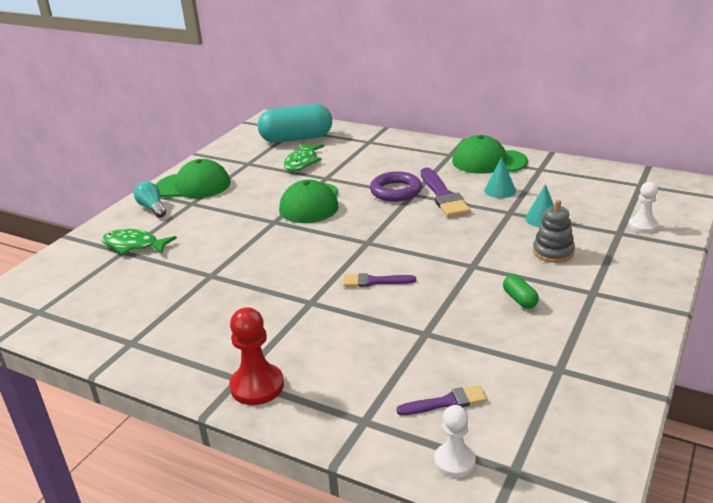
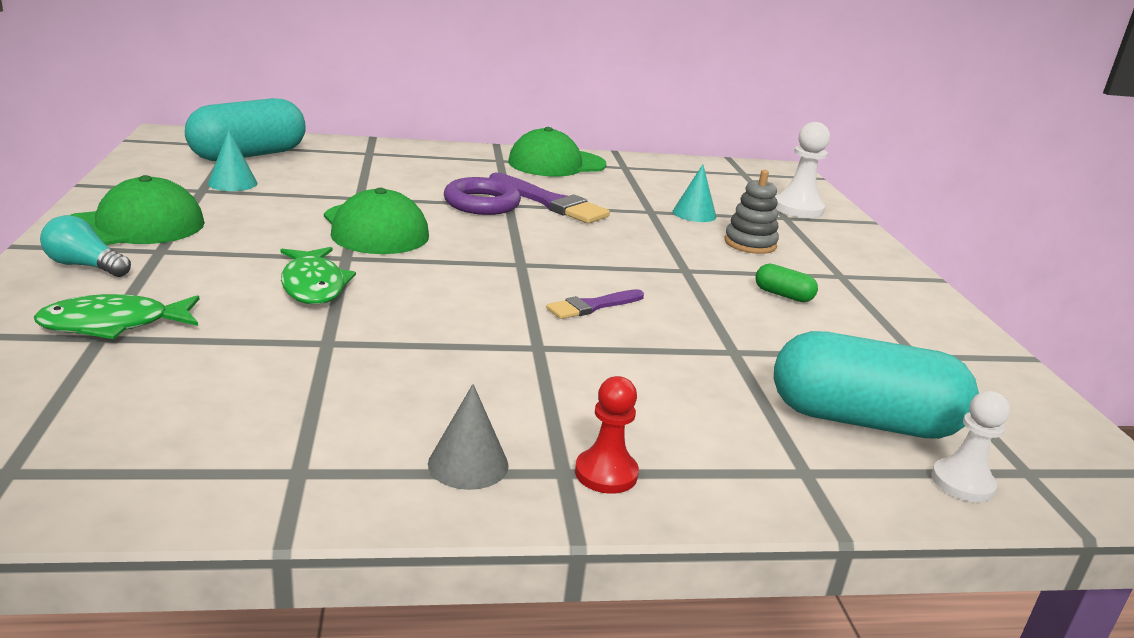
camera: 40 degrees left, 5 degrees down
red pawn [229,307,284,405] -> red pawn [575,376,639,494], size x0.67
green fish [284,143,324,171] -> green fish moved to [280,247,356,304]
purple brush [396,385,487,415] -> turquoise capsule [774,331,979,439]
turquoise cone [484,157,516,198] -> turquoise cone moved to [208,129,257,191]
white pawn [629,182,658,233] -> white pawn [775,122,830,218], size x1.50
none -> grey cone [428,384,509,490]

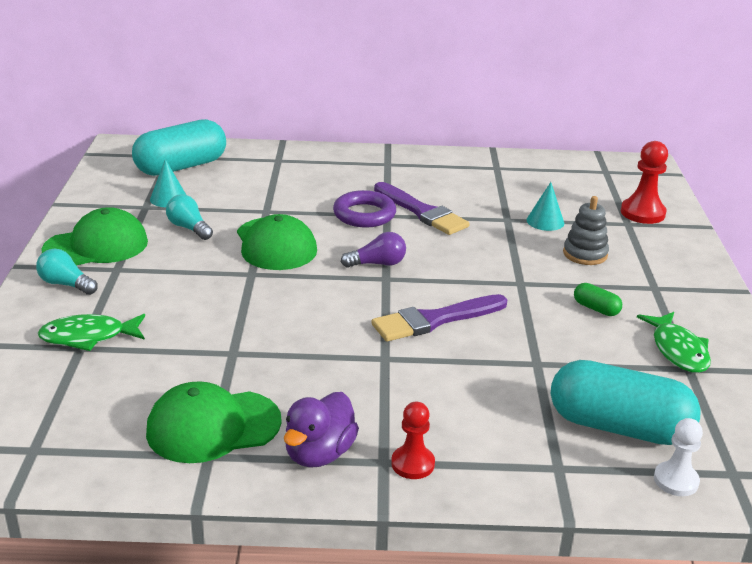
camera: 10 degrees right, 5 degrees up
green fish [280,247,356,304] -> green fish moved to [637,312,711,373]
grey cone [428,384,509,490] -> purple duck [284,392,359,468]
green cap [508,127,607,177] -> green cap moved to [146,381,282,463]
purple brush [546,289,644,319] -> purple brush [372,294,508,342], size x1.69
white pawn [775,122,830,218] -> red pawn [621,141,668,224]
none -> turquoise light bulb [166,194,213,240]
none -> purple light bulb [341,232,406,268]

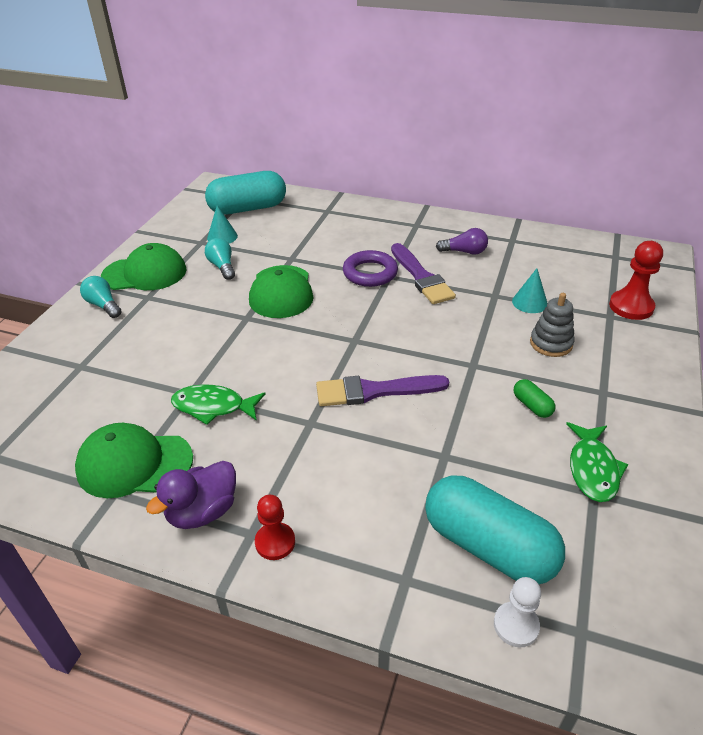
camera: 20 degrees right, 10 degrees up
green fish [38,314,145,351] -> green fish moved to [171,384,265,425]
purple light bulb [341,232,406,268] -> purple light bulb moved to [436,228,488,255]

